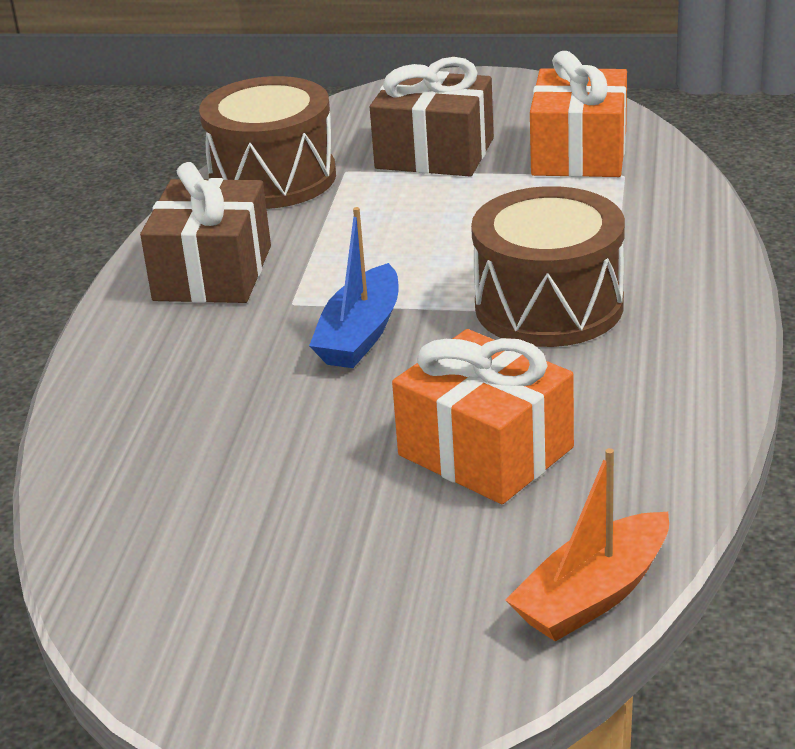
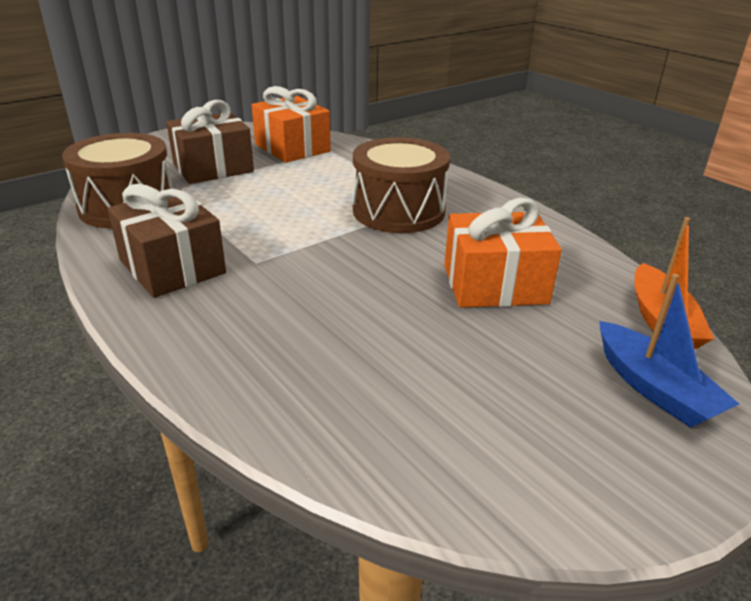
camera: 50 degrees left, 0 degrees up
blue boat [309,207,399,368] -> blue boat moved to [599,274,739,428]

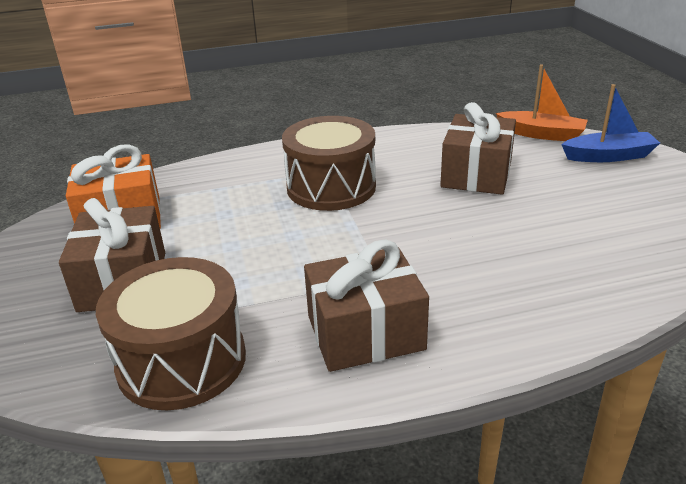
camera: 65 degrees left, 0 degrees up
orange gift [444,198,562,308] -> brown gift [440,102,516,195]

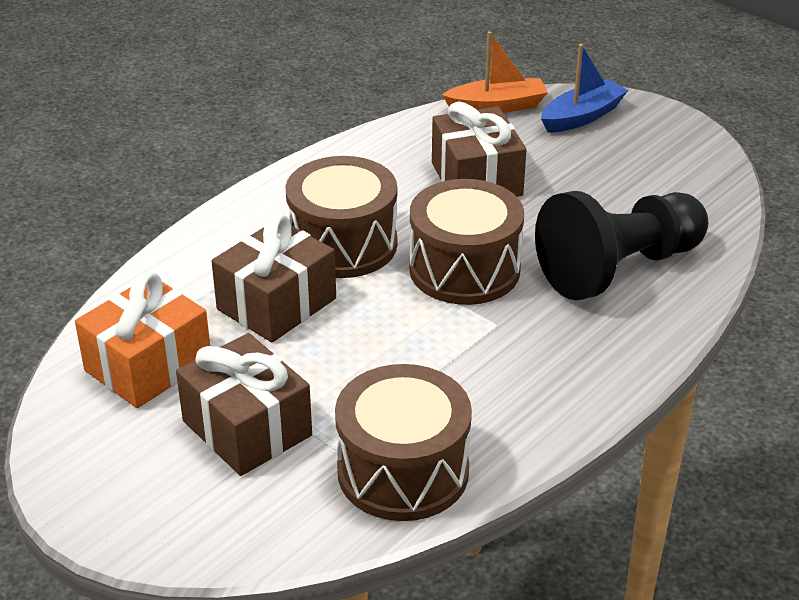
camera: 35 degrees left, 5 degrees up
brown gift [304,239,429,372] -> brown gift moved to [212,214,336,342]
none -> brown drum [409,179,524,305]
none -> black pawn [535,191,708,300]

